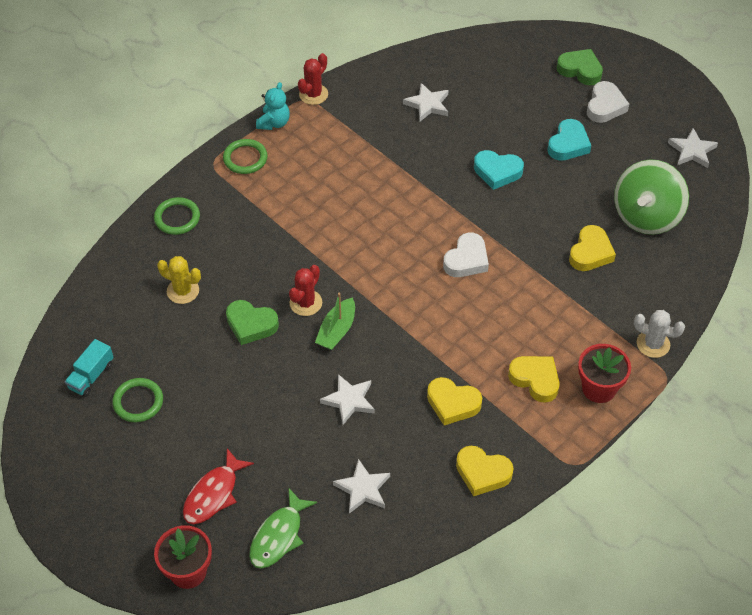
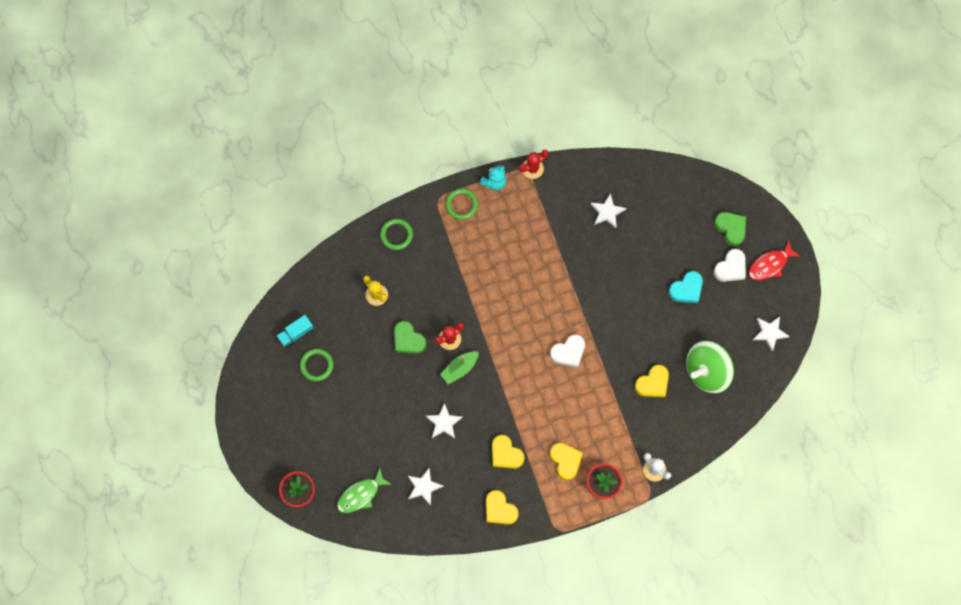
camera: 25 degrees right, 20 degrees up
red fish [183,448,254,524] -> red fish moved to [748,240,801,280]
turquoise heart [474,150,524,190] -> none

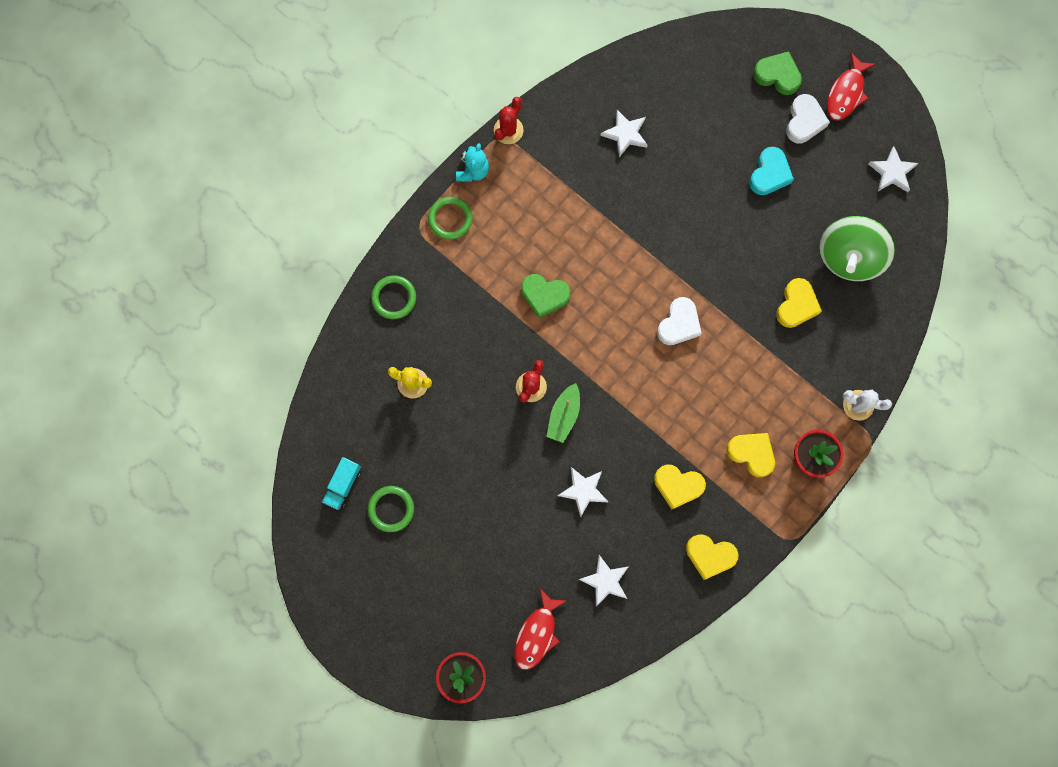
camera: 30 degrees left, 5 degrees up
green fish [337,468,392,513] -> red fish [514,589,567,670]
green heart [394,321,426,354] -> green heart moved to [521,274,570,318]

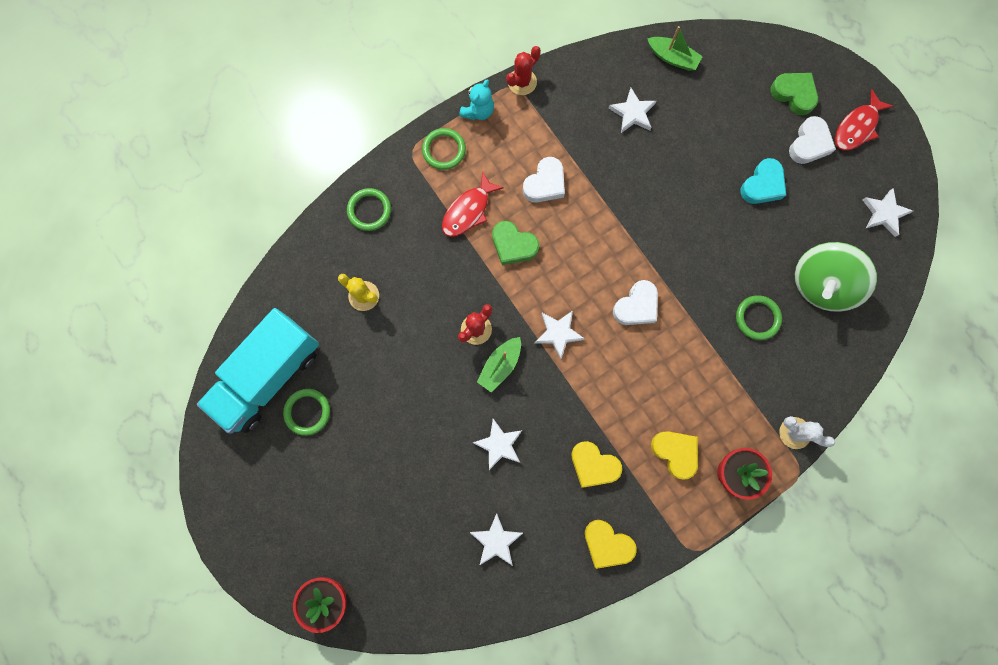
camera: 15 degrees right, 0 degrees up
turquoise truck [322,457,361,510] -> turquoise truck [197,308,319,434], size x2.39
red fish [514,589,567,670] -> red fish moved to [442,171,504,237]
yellow heart [776,278,822,328] -> green ring [736,295,782,340]
none -> white heart [523,157,565,203]
none -> white star [534,311,585,359]
none -> green boat [647,26,703,71]

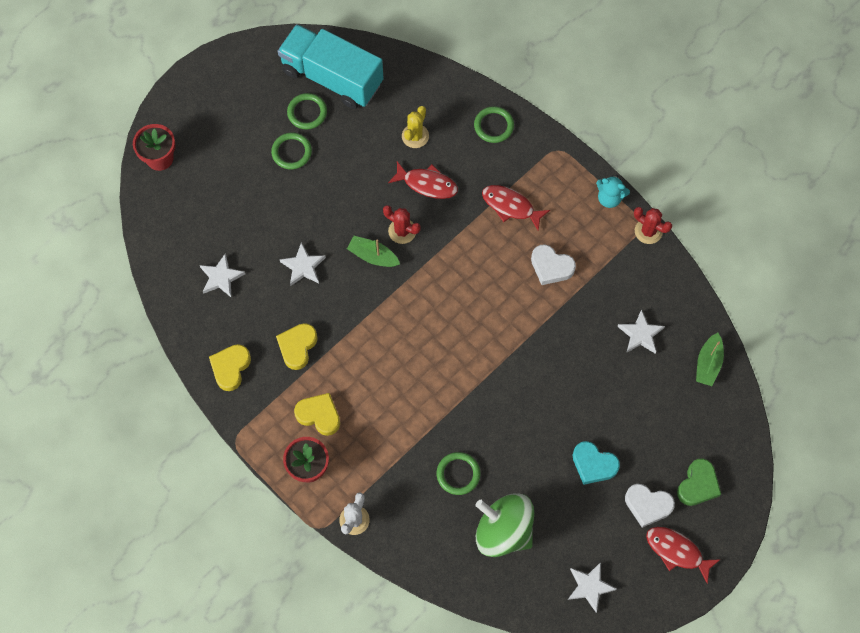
camera: 80 degrees right, 10 degrees down
green ring [422,128,466,170] -> green ring moved to [271,133,312,169]
green heart [492,221,539,265] -> none
white star [534,311,585,359] -> none
white heart [613,280,658,325] -> none
yellow heart [651,431,698,480] -> yellow heart turned 105 degrees counterclockwise [294,393,340,436]
none -> red fish [388,162,458,199]

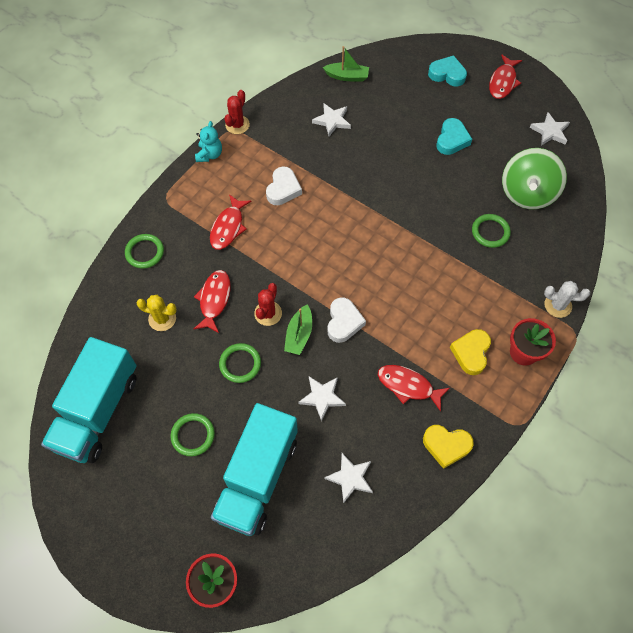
camera: 100 degrees left, 5 degrees down
yellow heart [276,323,318,370] -> red fish [378,365,450,412]
green ring [287,93,327,129] -> green ring moved to [219,343,261,383]
white heart [625,484,675,528] -> white heart moved to [327,297,366,343]
green heart [677,459,721,506] -> turquoise heart [428,55,467,87]
none -> turquoise truck [211,403,298,536]

